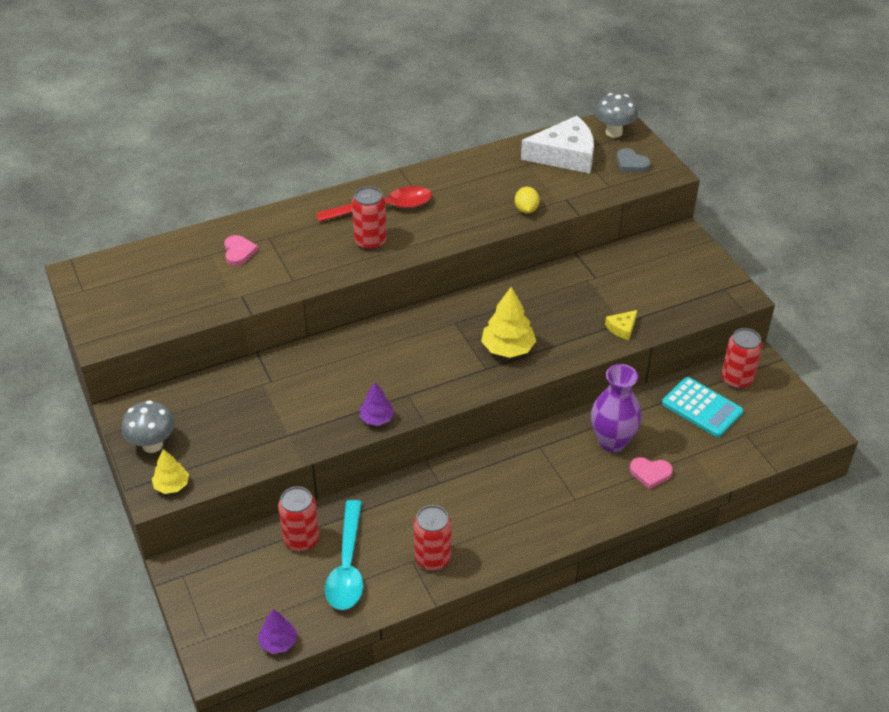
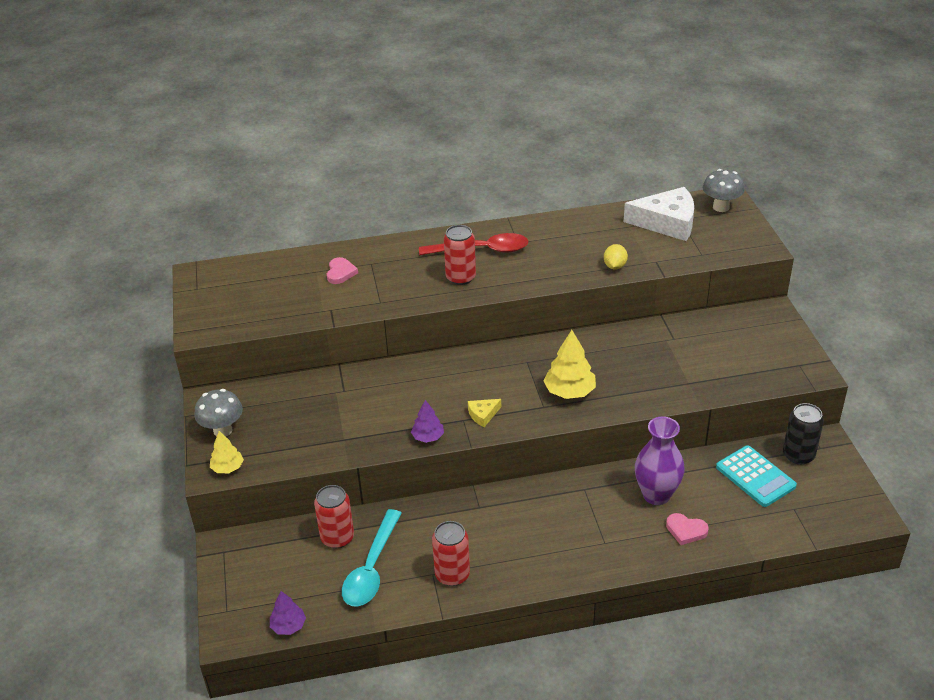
camera: 15 degrees right, 5 degrees down
yellow cheese [605,310,637,340] -> yellow cheese moved to [468,399,501,427]
grey heart [617,148,651,172] -> none
red can [722,328,762,389] -> black can [783,403,824,465]

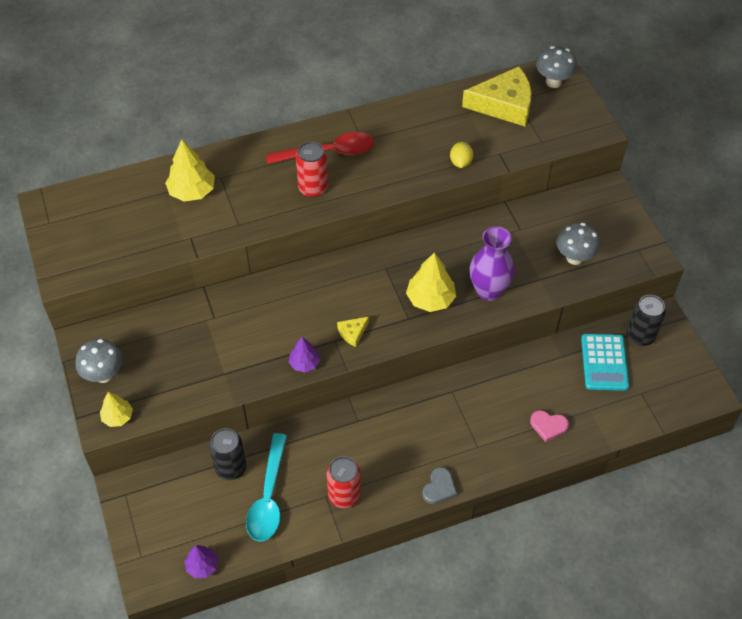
camera: 10 degrees left, 15 degrees up
red can [314,485,354,548] -> black can [209,428,247,480]
pink heart [327,257,358,284] -> yellow tree [165,139,215,202]
white cheese [624,187,694,241] -> yellow cheese [462,66,532,126]
purple vase [635,417,685,505] -> purple vase moved to [470,226,515,301]
turquoise calculator [716,446,797,507] -> turquoise calculator turned 45 degrees clockwise [581,334,629,391]
none -> grey heart [422,467,457,504]
none -> grey mushroom [557,223,600,265]

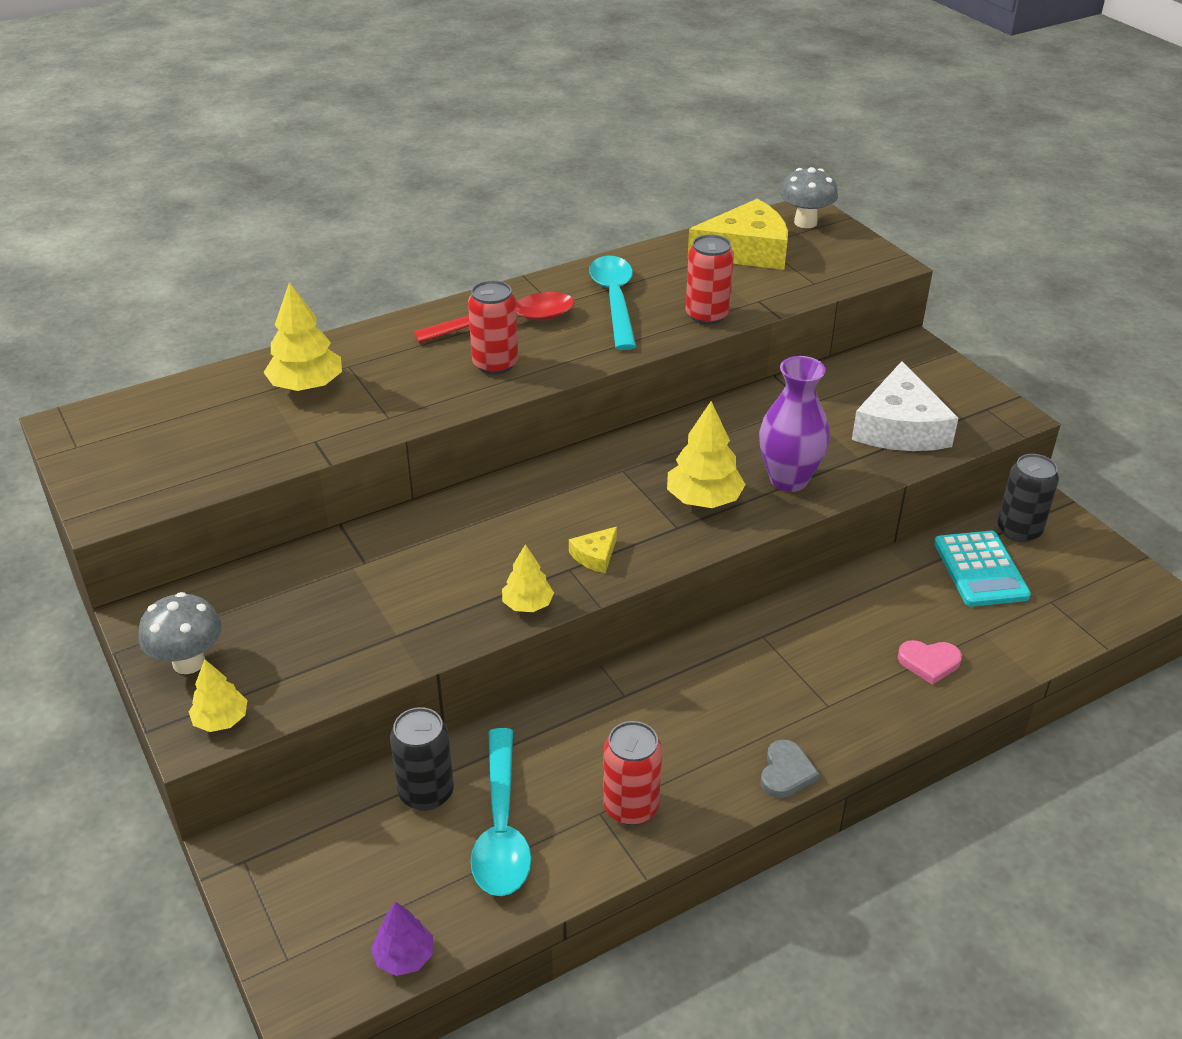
camera: 10 degrees left, 15 degrees down
purple tree [289,337,320,372] -> yellow tree [502,544,554,612]
yellow lemon [450,142,473,168] -> red can [686,234,734,325]
grey mushroom [557,223,600,265] -> white cheese [852,361,958,451]
none -> turquoise spoon [589,256,636,350]

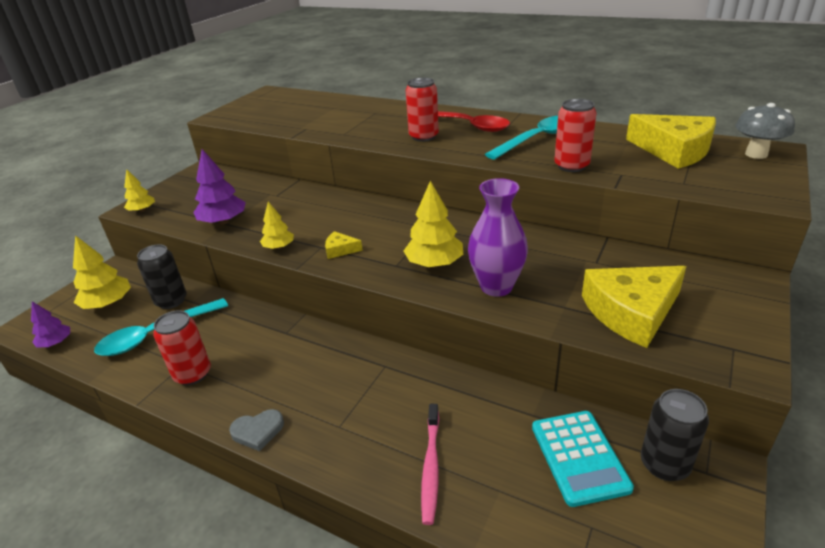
camera: 60 degrees right, 5 degrees down
grey mushroom [139,592,222,674] -> none
yellow tree [263,282,342,391] -> yellow tree moved to [73,235,131,309]
white cheese [852,361,958,451] -> yellow cheese [582,266,686,348]
pink heart [898,640,962,685] -> pink toothbrush [421,404,439,525]
turquoise calculator [934,531,1031,607] -> turquoise calculator turned 60 degrees counterclockwise [532,411,634,507]
none -> purple tree [193,149,246,225]

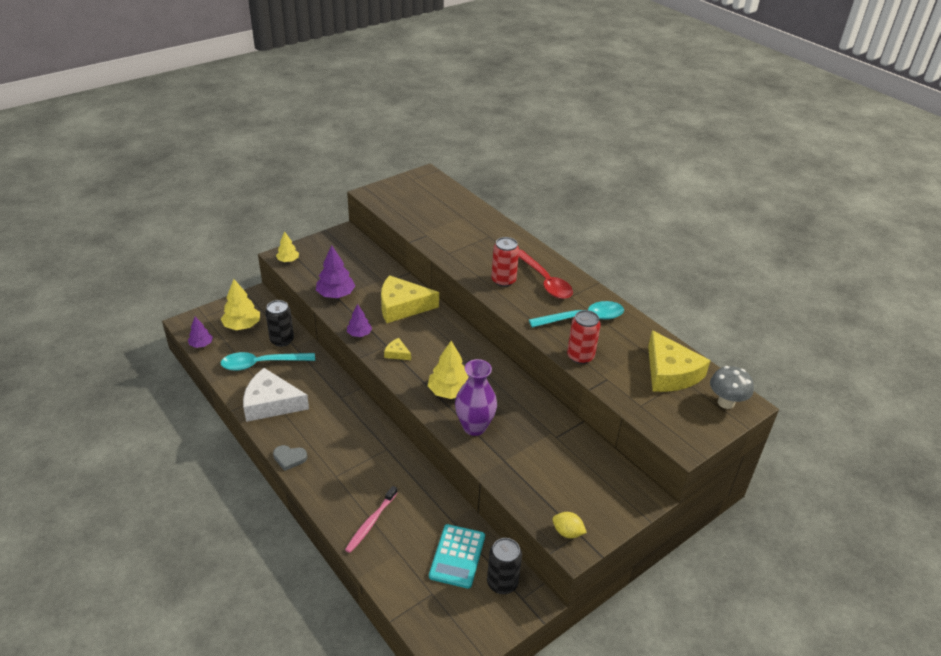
camera: 20 degrees right, 5 degrees up
red can [153,310,211,385] -> white cheese [243,368,309,422]
yellow tree [260,202,294,249] -> purple tree [347,304,372,337]
yellow cheese [582,266,686,348] -> yellow cheese moved to [381,275,439,323]
none -> yellow lemon [552,512,587,538]

